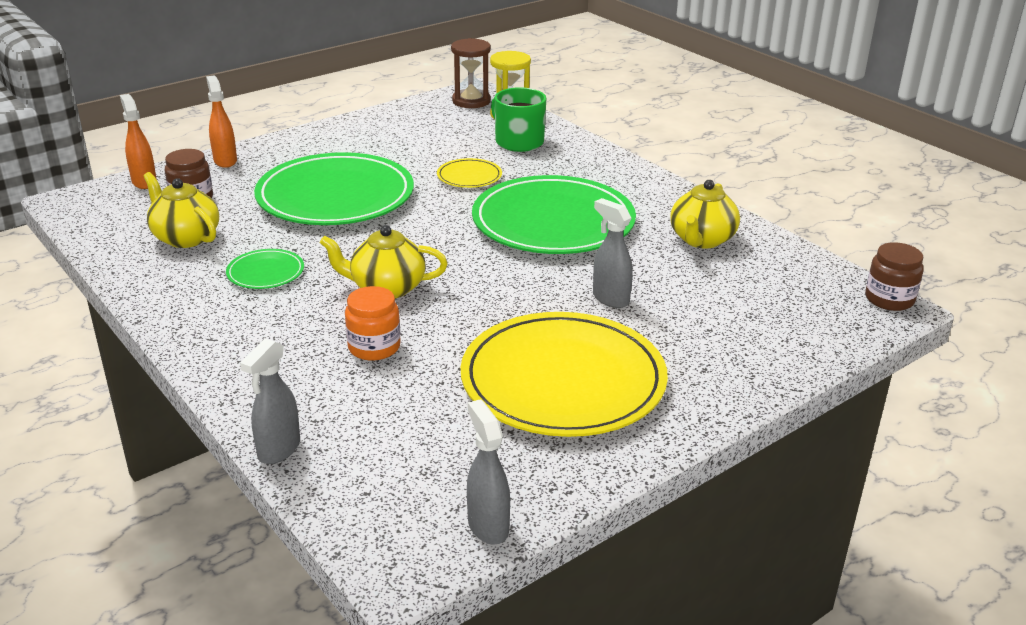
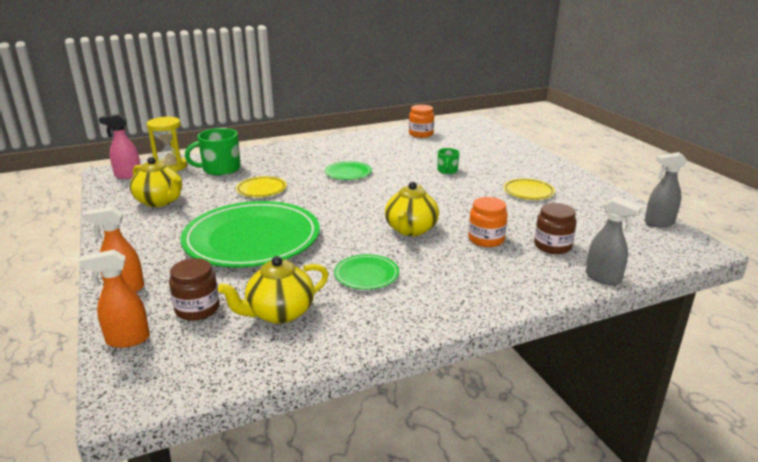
camera: 75 degrees left, 5 degrees down
brown hourglass [451,38,491,108] -> pink spray bottle [99,114,140,179]
yellow plate [461,312,668,437] -> yellow plate [504,179,555,200], size x0.43
green plate [472,175,636,254] -> green plate [325,161,372,180], size x0.43
grey spray bottle [593,198,633,308] -> green mug [437,148,459,174]
yellow teapot [670,180,740,249] -> yellow teapot moved to [130,157,182,207]
brown jar [865,242,924,311] -> brown jar moved to [534,203,576,254]
none -> orange jar [409,105,434,138]

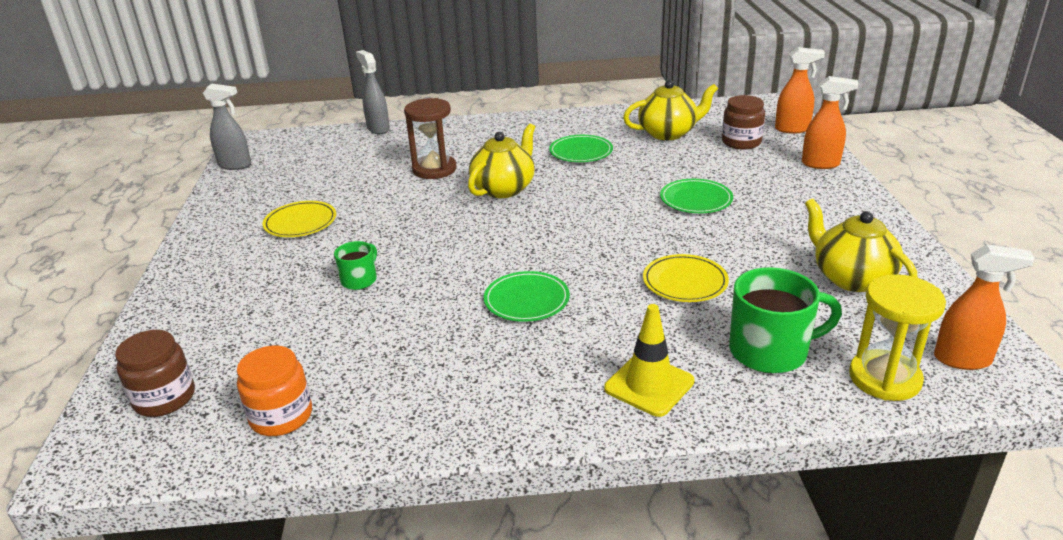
camera: 160 degrees left, 5 degrees up
pink spray bottle [99,114,140,179] -> orange spray bottle [934,244,1035,370]
green plate [180,201,320,267] -> green plate [660,179,733,213], size x0.43
orange jar [468,197,508,247] -> brown hourglass [404,98,456,179]
brown jar [534,203,576,254] -> brown jar moved to [115,330,195,417]
none -> yellow traffic cone [604,304,695,417]

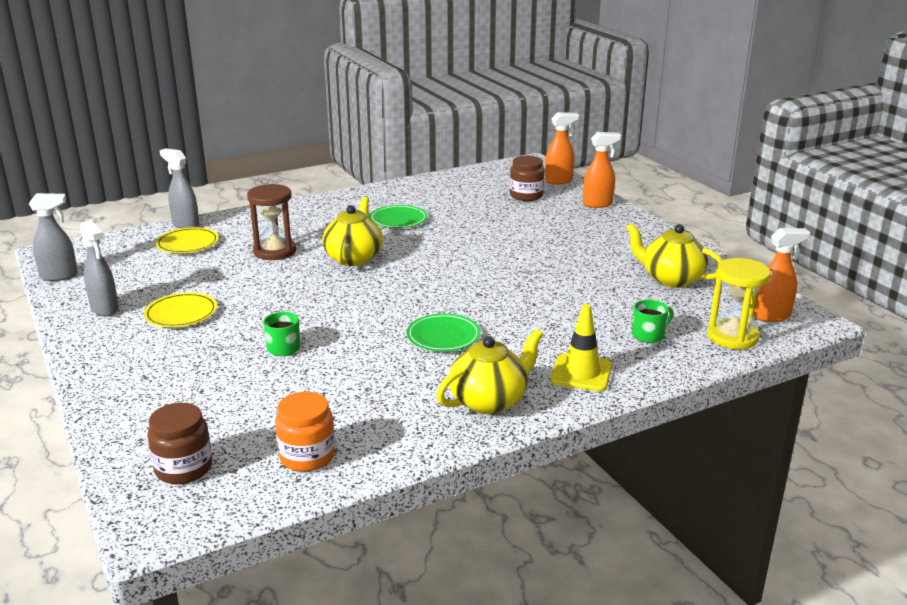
camera: 25 degrees left, 5 degrees down
yellow teapot [623,80,718,140] -> yellow teapot moved to [437,329,543,414]
yellow plate [643,254,729,302] -> yellow plate moved to [156,227,219,253]
green plate [660,179,733,213] -> none
green mug [729,267,842,373] -> green mug [632,300,673,343], size x0.55
none -> grey spray bottle [80,220,119,316]

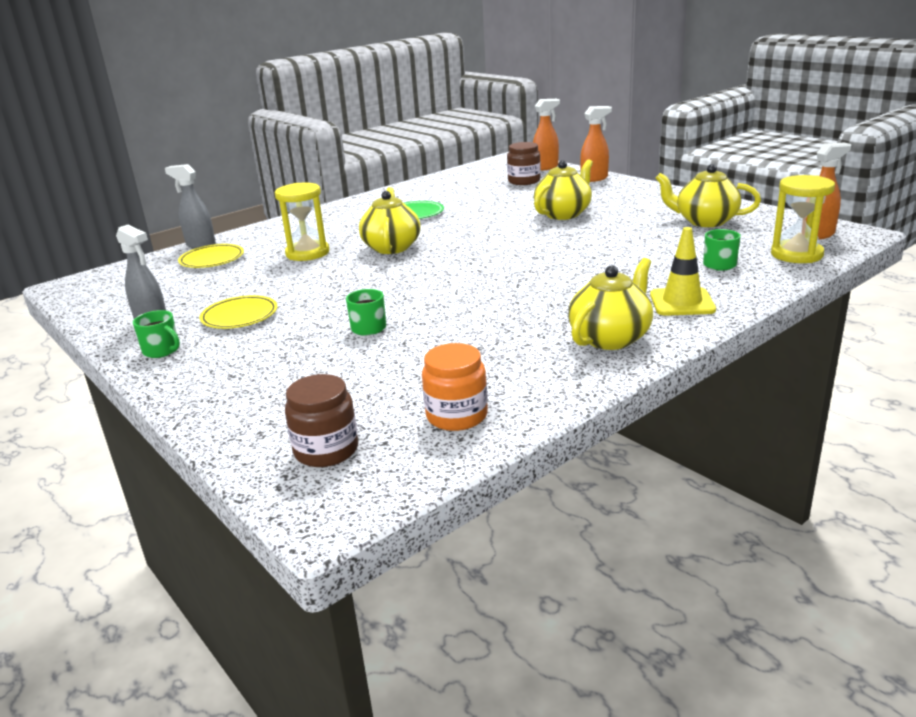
camera: 10 degrees left, 0 degrees up
grey spray bottle [29,193,78,281] -> none
brown hourglass [247,184,296,260] -> yellow hourglass [275,183,329,261]
green plate [407,314,481,351] -> none
none -> green mug [133,310,180,358]
none -> yellow teapot [534,159,593,220]

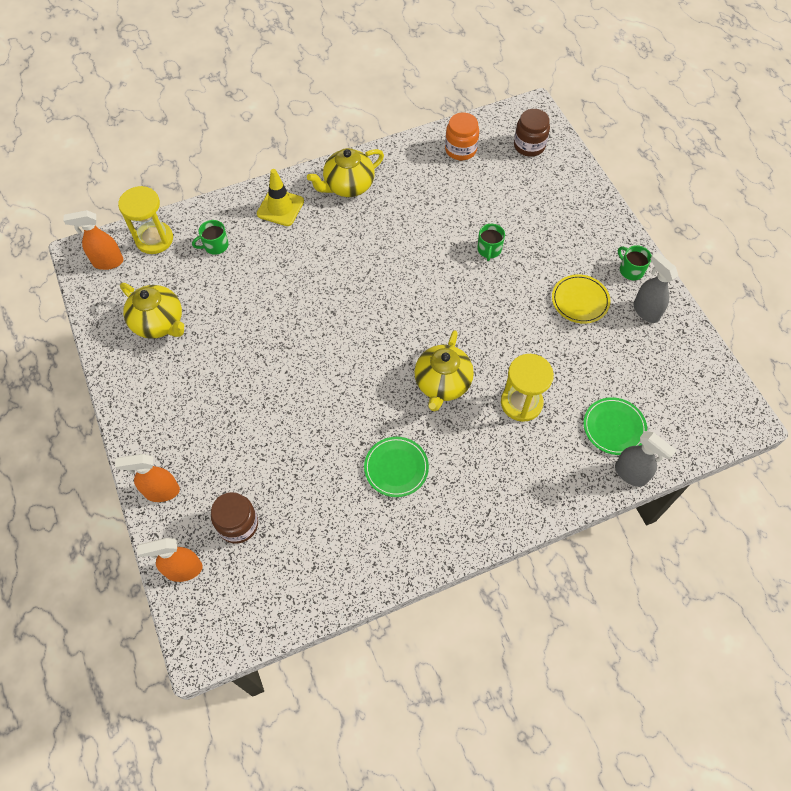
camera: 165 degrees left, 35 degrees up
yellow plate [178,244,244,268] -> green plate [583,397,647,455]
yellow teapot [534,159,593,220] -> none

